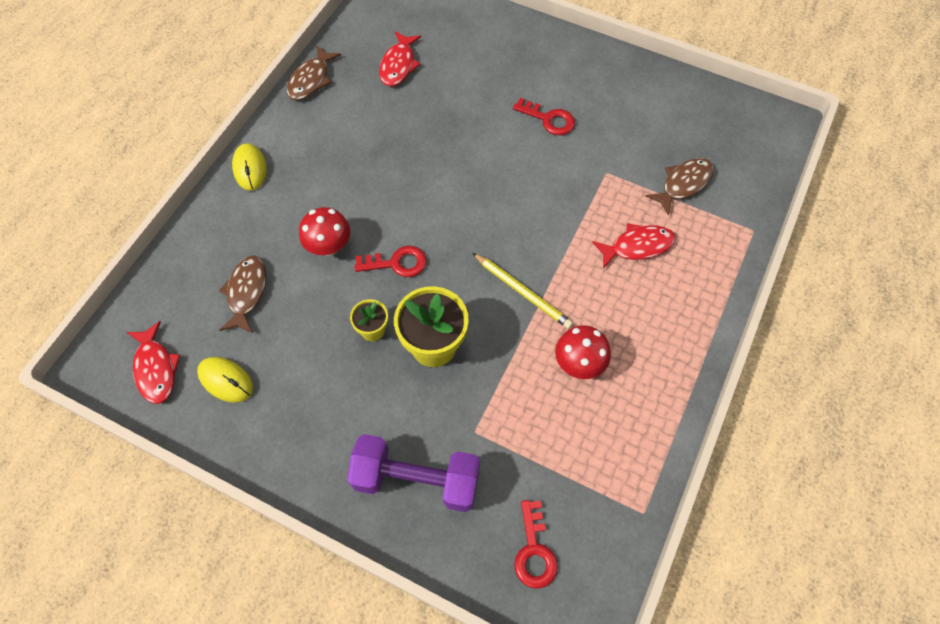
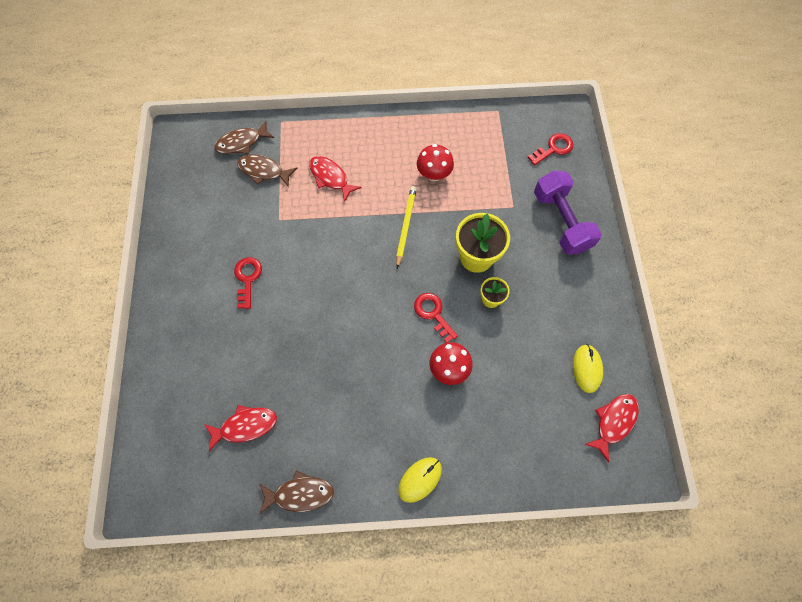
camera: 120 degrees left, 5 degrees up
brown fish [219,255,266,333] -> brown fish moved to [214,121,274,154]

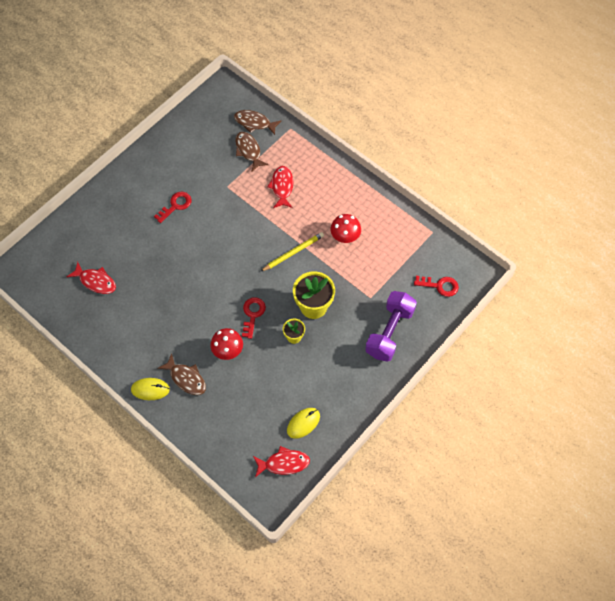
camera: 45 degrees right, 5 degrees down
brown fish [259,470,334,515] -> brown fish moved to [158,354,206,395]

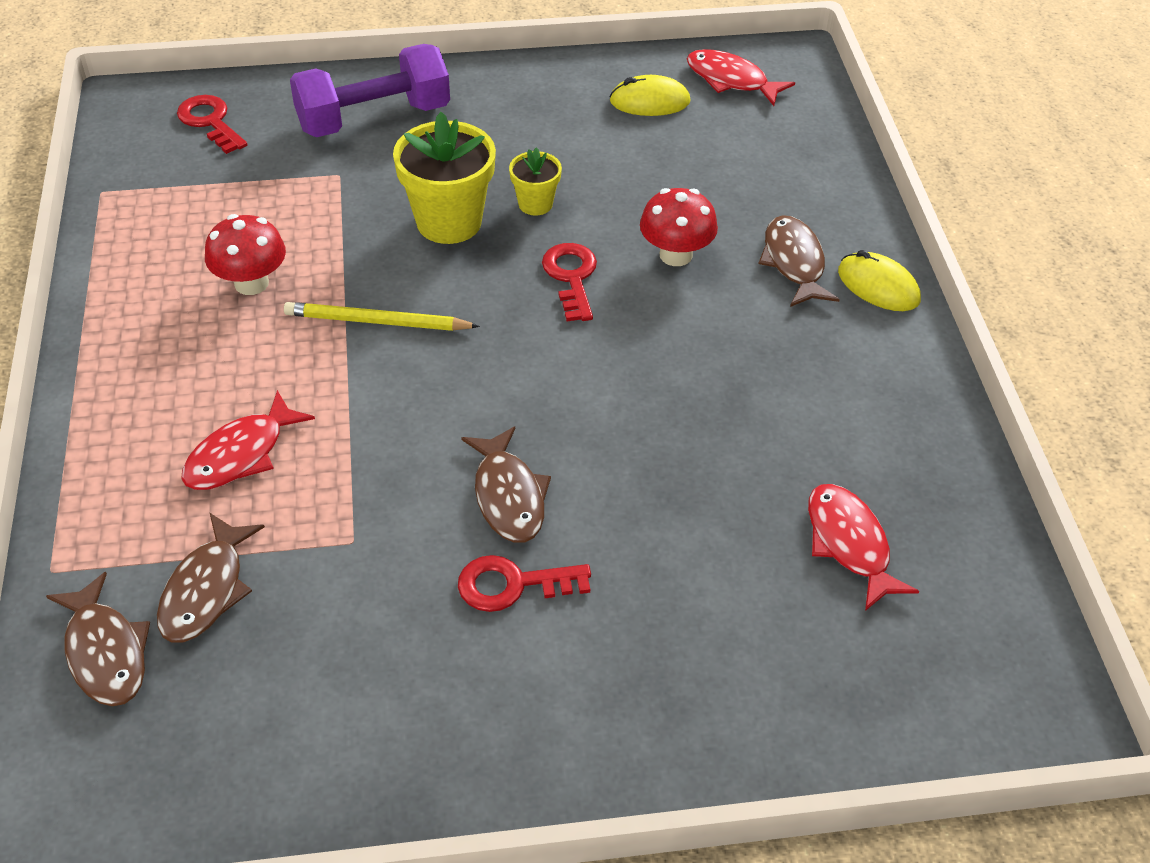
camera: 140 degrees left, 15 degrees down
red key [242,297,266,339] -> red key turned 120 degrees clockwise [542,243,597,321]
none -> brown fish [461,426,551,543]

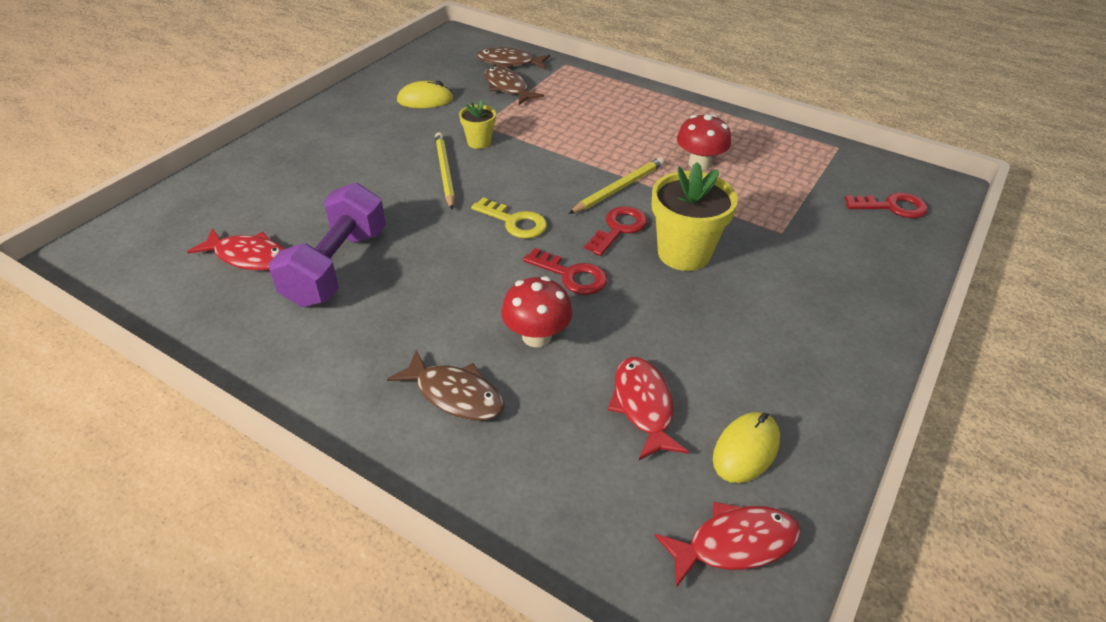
camera: 130 degrees right, 5 degrees down
red fish [181,390,315,490] -> red fish moved to [608,357,689,460]
purple dumbbell [290,44,450,137] -> purple dumbbell moved to [269,182,386,307]
red key [458,555,591,612] -> red key moved to [584,206,647,256]
brown fish [461,426,551,543] -> yellow pencil [435,132,455,210]
yellow flower pot [509,147,562,216] -> yellow flower pot moved to [459,100,496,149]
yellow mouse [838,250,921,311] -> yellow mouse moved to [397,81,454,108]
none -> yellow key [471,197,547,239]

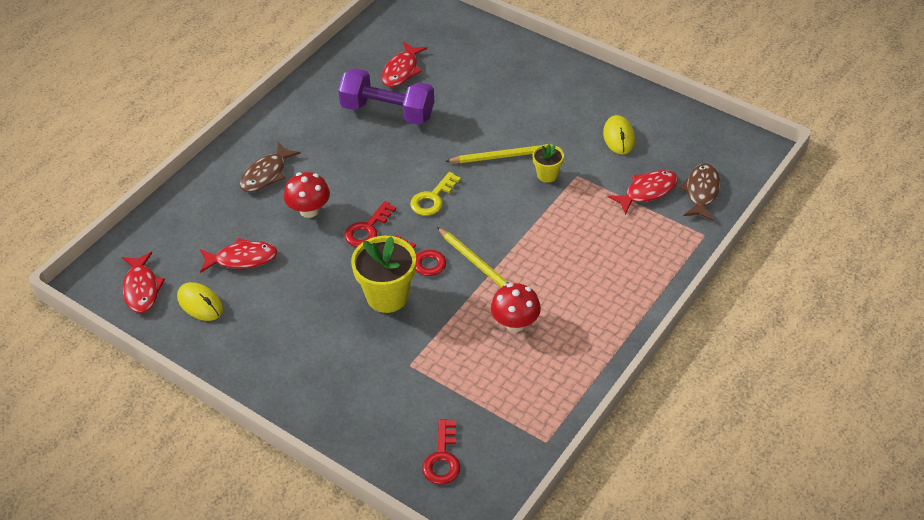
camera: 95 degrees right, 5 degrees up
brown fish [484,66,544,105] -> red fish [608,170,678,215]

